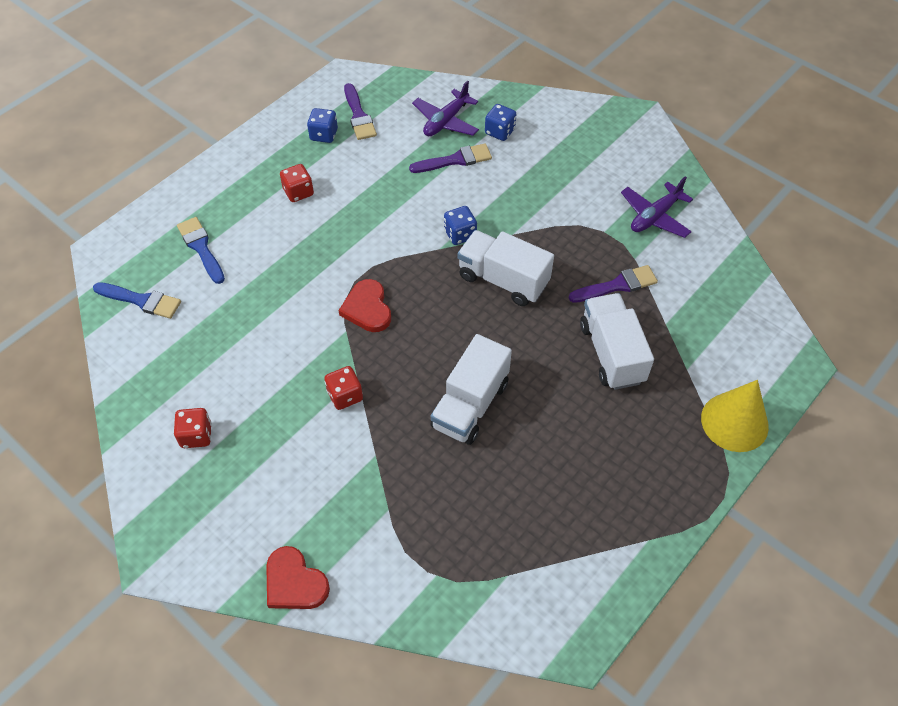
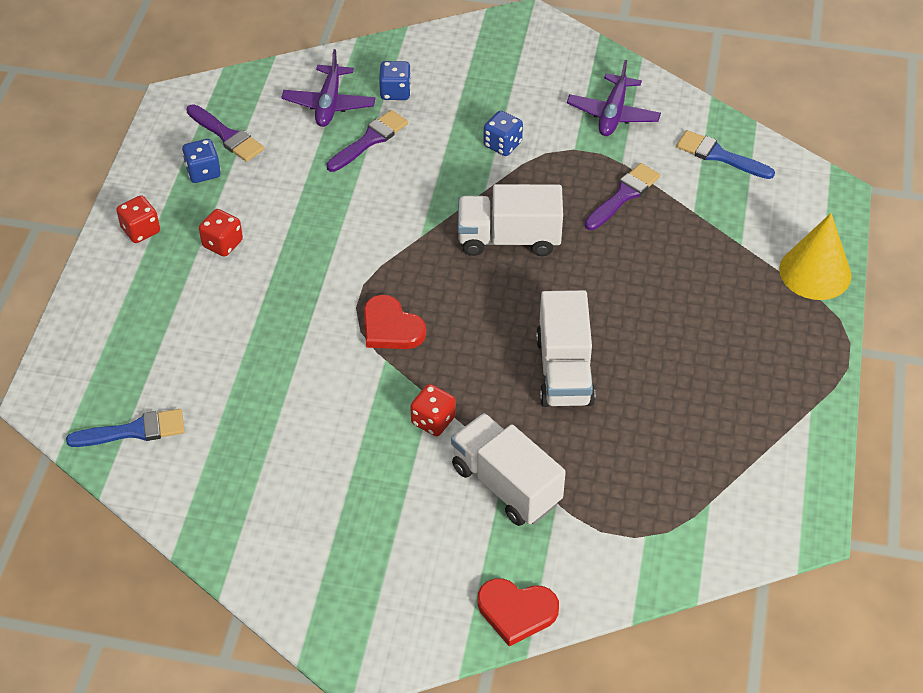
camera: 30 degrees left, 5 degrees down
red dice [174,408,212,448] -> red dice moved to [116,195,160,243]
blue brush [177,217,225,284] -> blue brush moved to [676,130,775,179]
blue dice [444,206,477,245] -> blue dice moved to [483,111,523,156]
white truck [580,293,654,390] -> white truck moved to [451,413,566,526]

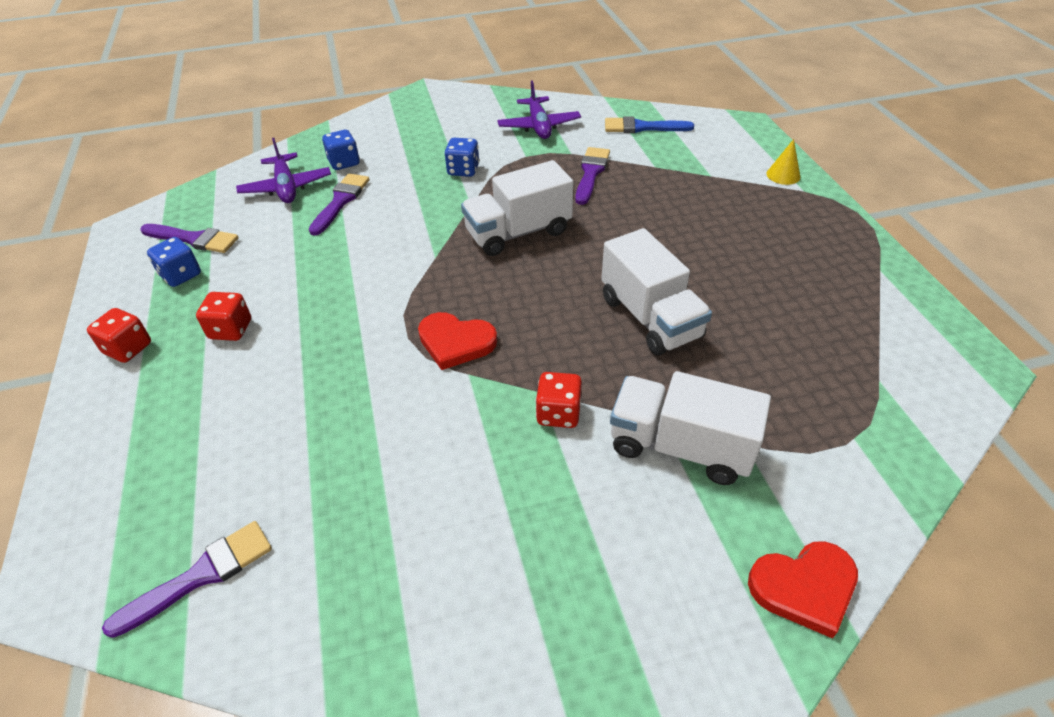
camera: 25 degrees left, 5 degrees down
blue brush [66,409,185,447] -> purple brush [102,521,272,638]
yellow cone [779,213,852,300] -> yellow cone [767,139,800,185], size x0.51

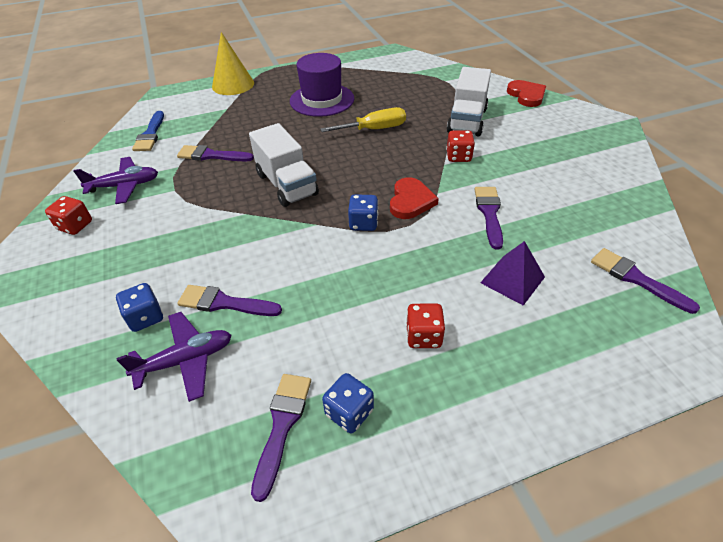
camera: 95 degrees left, 0 degrees up
red dice [87,308,151,363] -> red dice moved to [45,196,92,235]
blue dice [444,138,480,177] -> blue dice moved to [348,194,378,231]
white truck [601,228,712,356] -> yellow screwdriver [320,107,406,132]
yellow cone [767,139,800,185] -> yellow cone [212,32,254,95], size x1.97
none -> purple hat [290,53,354,117]
none -> purple brush [474,187,503,250]
none -> purple pyramid [480,241,545,306]

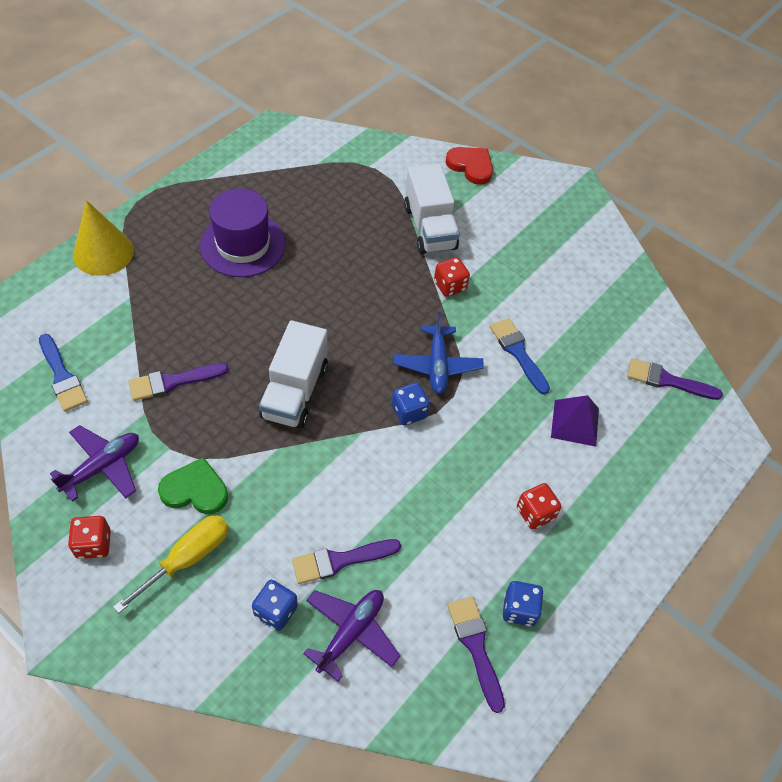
camera: 35 degrees left, 10 degrees up
white truck [249,123,319,207] -> white truck turned 75 degrees clockwise [259,320,328,429]
yellow screwdriver [320,107,406,132] -> yellow screwdriver moved to [113,515,229,613]
red heart [390,177,439,219] -> blue plane [393,312,484,394]
purple brush [474,187,503,250] -> blue brush [490,318,550,395]
none -> green heart [158,457,228,514]

